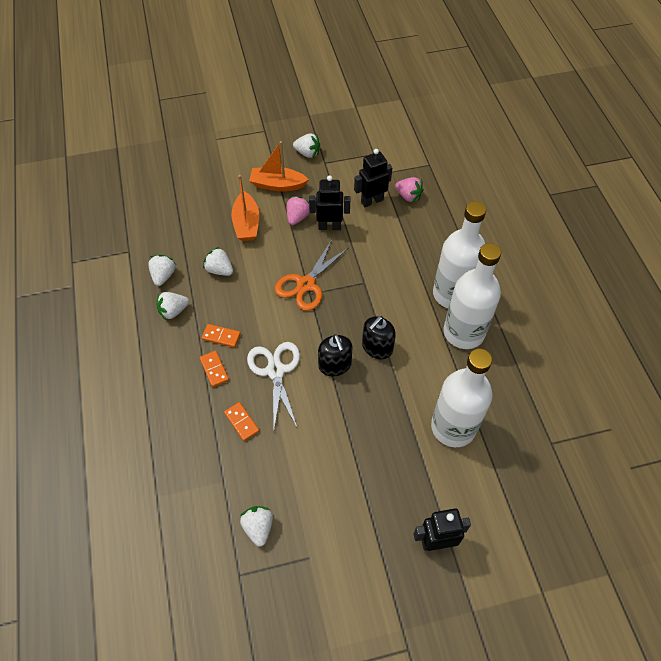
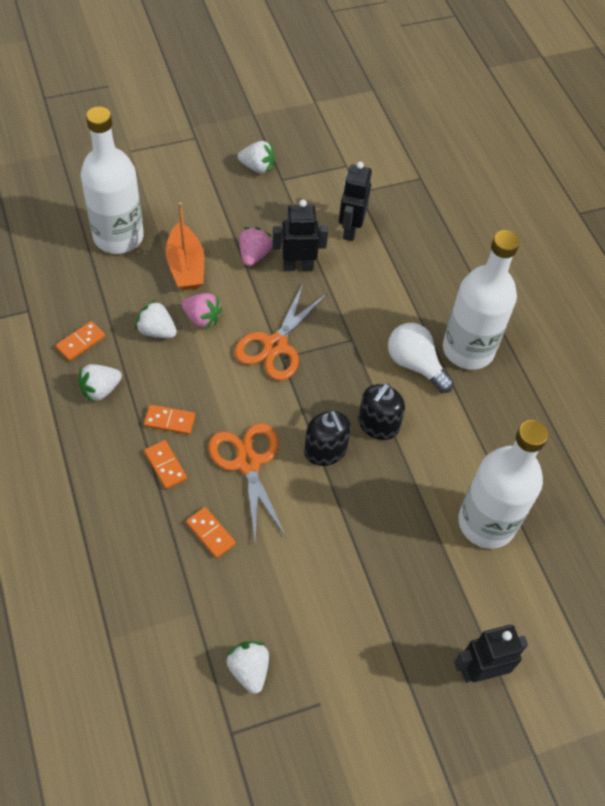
camera: 10 degrees left, 0 degrees up
white strawberry [148,255,176,286] -> orange domino [55,321,105,361]
white scissors [247,342,300,429] -> orange scissors [208,423,286,541]
orange boat [249,141,309,192] -> none
black robot [354,149,392,207] -> black robot turned 45 degrees counterclockwise [339,162,372,241]
pink strawberry [395,177,424,202] -> pink strawberry moved to [181,293,222,329]
white bottle [444,243,501,349] -> white bottle moved to [81,107,144,254]
none -> white light bulb [388,323,454,393]

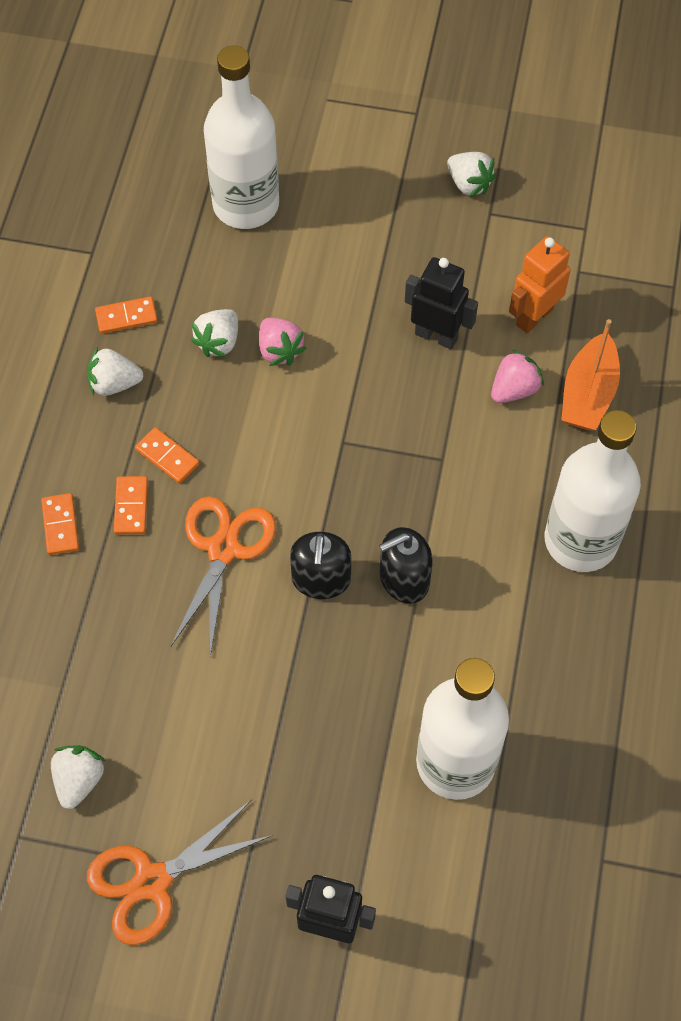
camera: 35 degrees right, 5 degrees up
white strawberry [135,300,177,338] -> white strawberry turned 120 degrees counterclockwise [190,309,238,357]
orange boat [166,202,204,290] -> orange boat moved to [561,319,620,430]
orange domino [186,507,236,558] -> orange domino moved to [41,493,79,555]
orange scissors [234,284,327,380] -> orange scissors moved to [87,799,273,945]
pink strawberry [239,227,272,266] -> pink strawberry moved to [491,350,544,403]
black robot [339,162,372,241] -> orange robot [509,236,571,333]
white light bulb [388,323,454,393] -> none

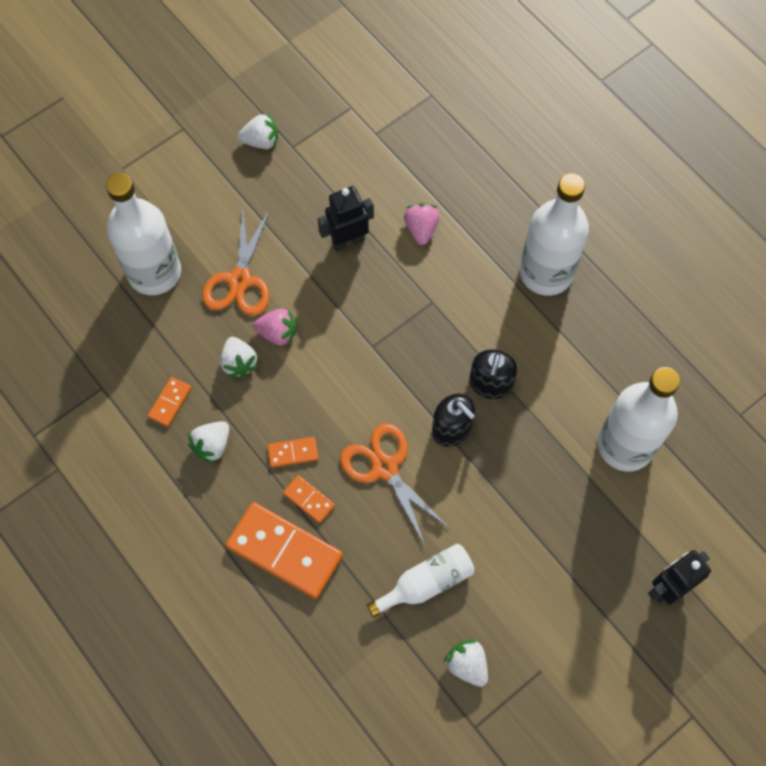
camera: 50 degrees left, 5 degrees up
orange domino [41,493,79,555] -> orange domino [226,502,343,599], size x2.13
orange scissors [87,799,273,945] -> orange scissors moved to [202,207,270,316]
orange robot [509,236,571,333] -> none
orange boat [561,319,620,430] -> none
none -> white bottle [367,544,475,617]

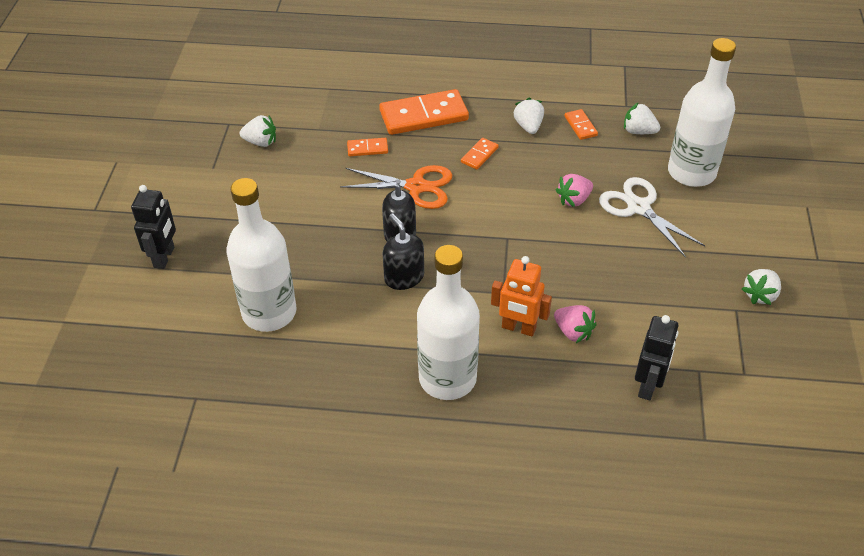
camera: 135 degrees right, 20 degrees down
orange scissors [202,207,270,316] -> white scissors [599,177,705,257]
white strawberry [220,337,259,377] -> white strawberry moved to [624,102,660,134]
orange domino [283,475,335,523] -> orange domino moved to [347,138,388,156]
black robot [318,186,374,252] -> black robot moved to [635,315,679,400]
white bottle [367,544,475,617] -> none
none -> orange robot [491,256,552,336]

